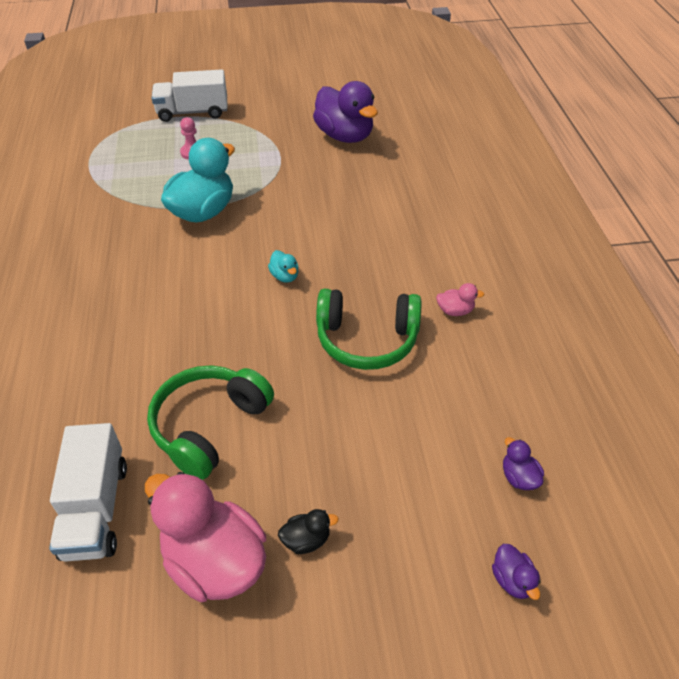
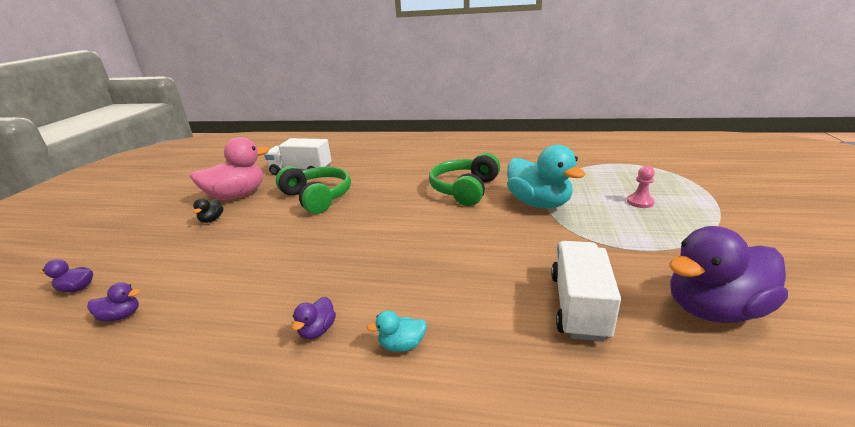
camera: 110 degrees right, 20 degrees down
white truck [151,69,228,122] -> white truck moved to [551,241,621,342]
turquoise duck [268,250,298,283] -> turquoise duck moved to [367,310,427,352]
green headphones [316,289,421,370] -> green headphones moved to [429,153,500,206]
pink duck [436,283,484,316] -> purple duck [292,297,336,339]

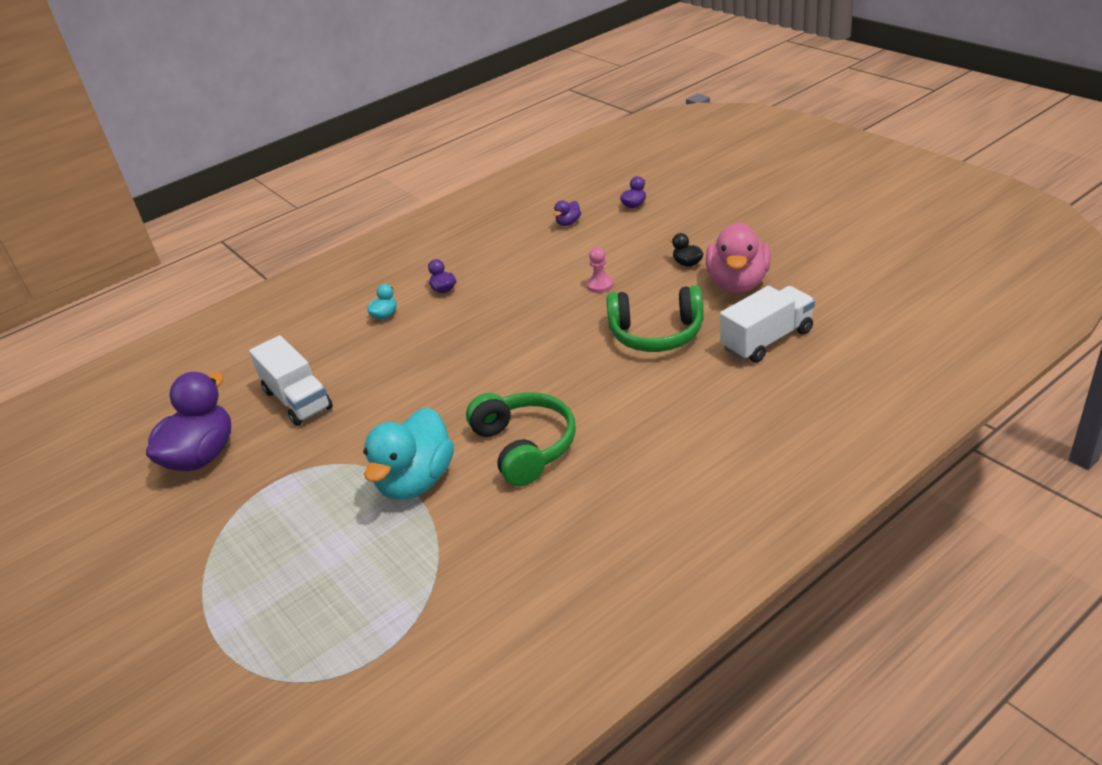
camera: 135 degrees right, 10 degrees up
turquoise duck [507,145,585,209] -> turquoise duck turned 75 degrees counterclockwise [363,407,454,500]
pink pawn [627,166,655,208] -> pink pawn moved to [587,247,614,293]

